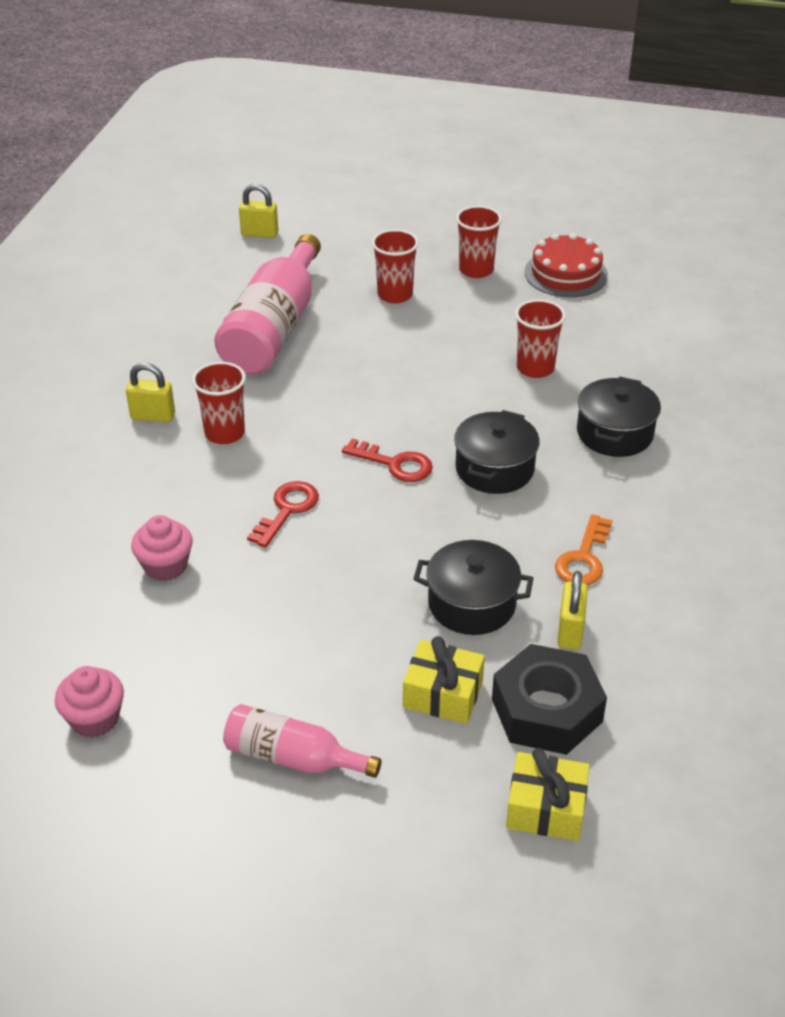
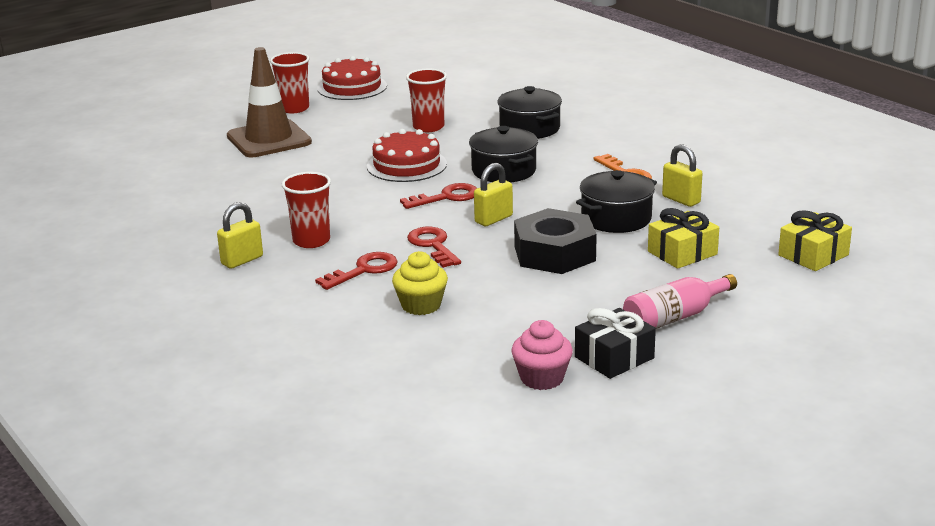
camera: 50 degrees left, 15 degrees down
pink cupcake [131,515,193,581] -> yellow cupcake [392,251,448,315]
pink bottle [214,234,321,374] -> none
yellow padlock [239,184,278,238] -> yellow padlock moved to [474,163,513,226]
red cup [372,229,419,303] -> brown traffic cone [227,47,312,157]
black nut [492,644,607,755] -> black nut moved to [514,208,597,274]
none -> red key [315,252,398,290]
none -> red cake [367,129,447,182]
none -> black gift [575,308,656,379]

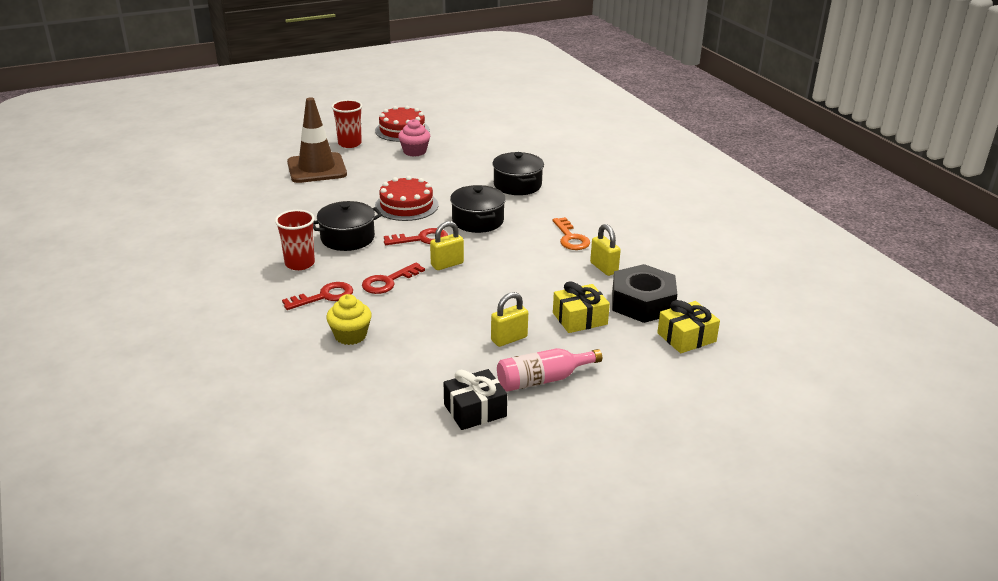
camera: 10 degrees right, 5 degrees up
yellow padlock [217,202,263,269] -> yellow padlock moved to [491,292,528,347]
red cup [406,68,447,132] -> none
red key [407,227,461,268] -> red key turned 120 degrees counterclockwise [362,262,425,294]
pink cupcake [511,320,573,390] -> pink cupcake moved to [398,119,430,157]
black nut [514,208,597,274] -> black nut moved to [612,264,677,323]
black pot [576,170,657,233] -> black pot moved to [313,201,382,251]

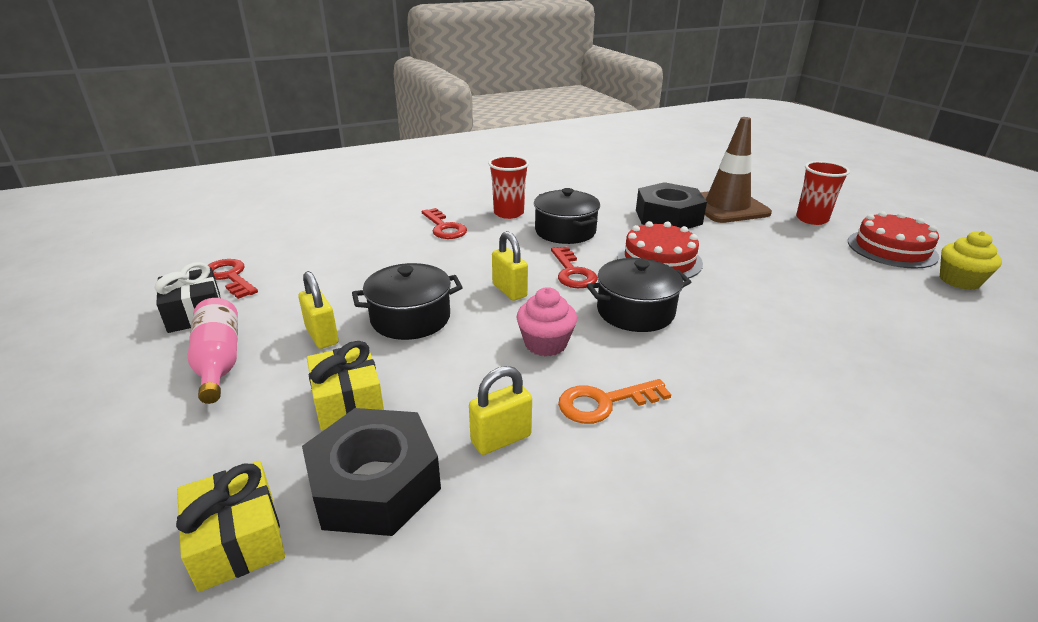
camera: 90 degrees right, 0 degrees up
yellow cupcake [326,294,372,345] -> yellow cupcake moved to [940,231,1002,290]
red key [362,262,425,294] -> red key moved to [208,259,258,299]
pink cupcake [398,119,430,157] -> pink cupcake moved to [516,287,577,357]
black pot [492,152,544,195] -> black pot moved to [352,263,463,340]
none -> black nut [636,182,707,229]

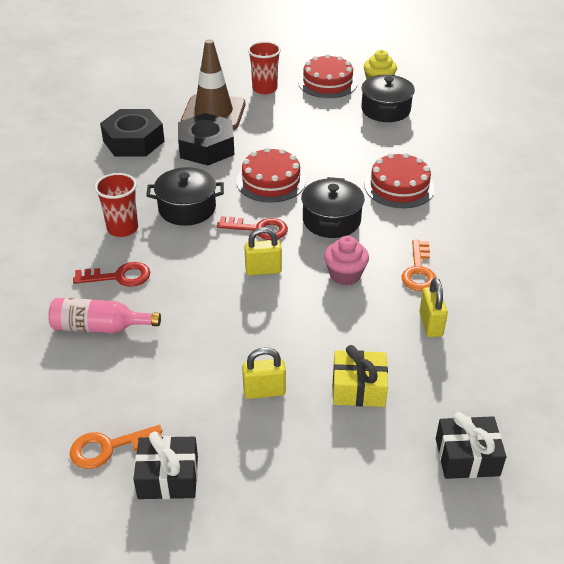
camera: 65 degrees left, 10 degrees up
yellow gift [176,461,285,592] -> black gift [436,412,506,479]
pink bottle [187,298,238,404] -> pink bottle moved to [48,298,161,333]
red key [208,259,258,299] -> orange key [70,425,162,469]
black nut [302,408,441,536] -> black nut moved to [100,109,165,157]
black pot [352,263,463,340] -> black pot moved to [361,75,415,122]
none -> red cake [365,153,435,208]

